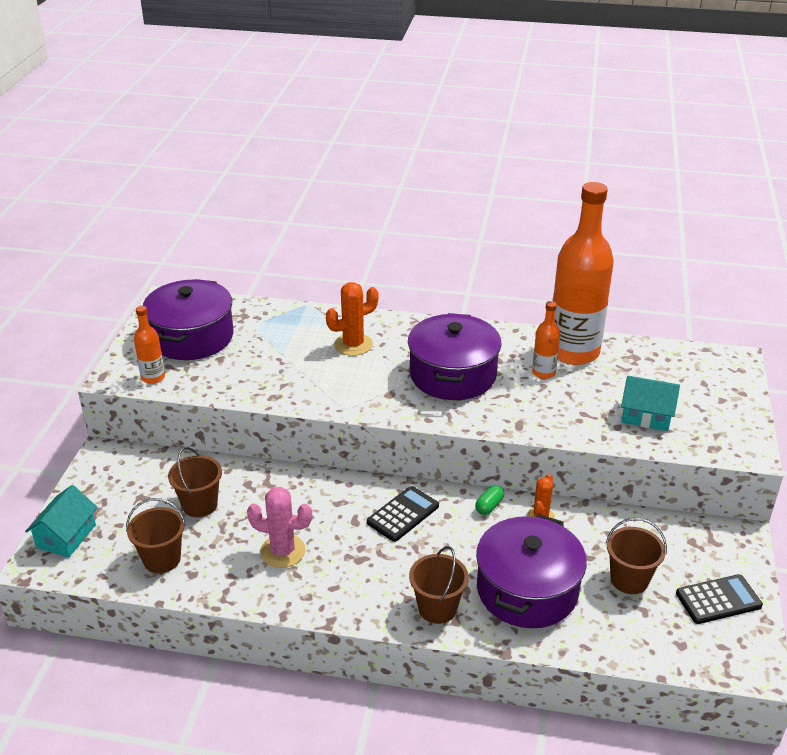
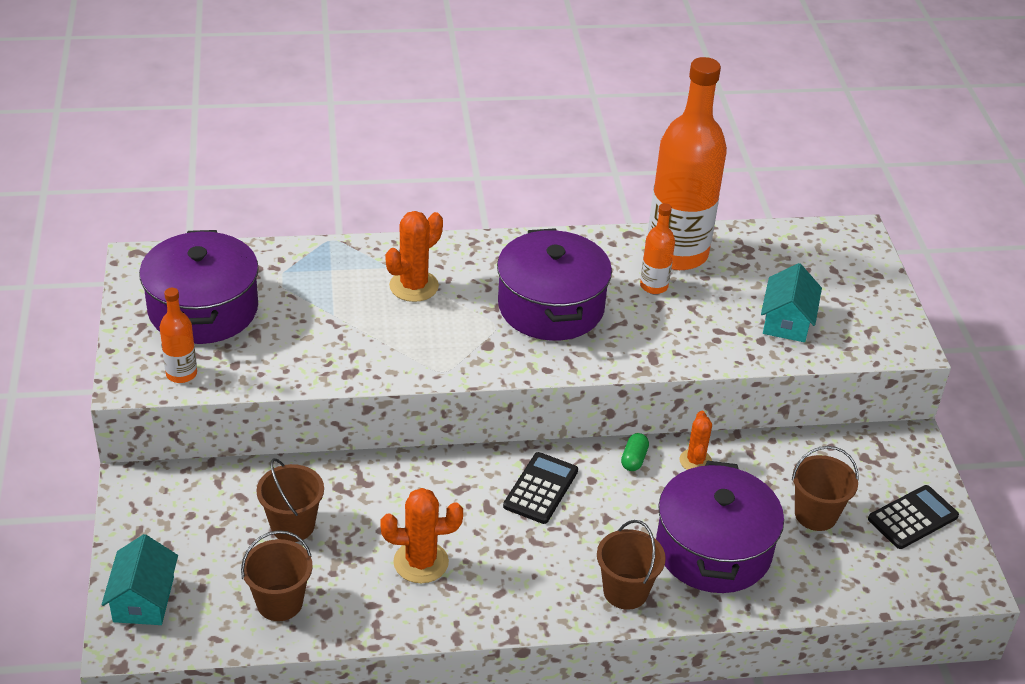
camera: 20 degrees left, 5 degrees up
pink cactus [247,487,312,568] -> orange cactus [381,488,463,583]
turquoise house [621,376,680,431] -> turquoise house turned 75 degrees counterclockwise [761,263,822,342]

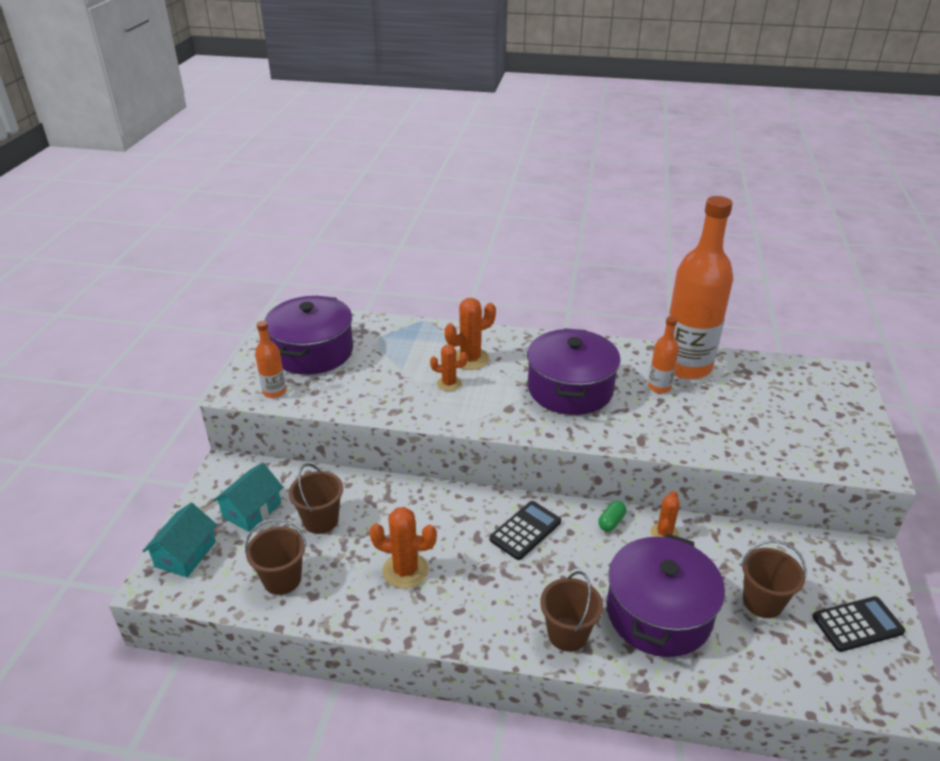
camera: 20 degrees right, 5 degrees down
turquoise house [761,263,822,342] -> turquoise house moved to [213,463,283,532]
none -> orange cactus [430,344,467,391]

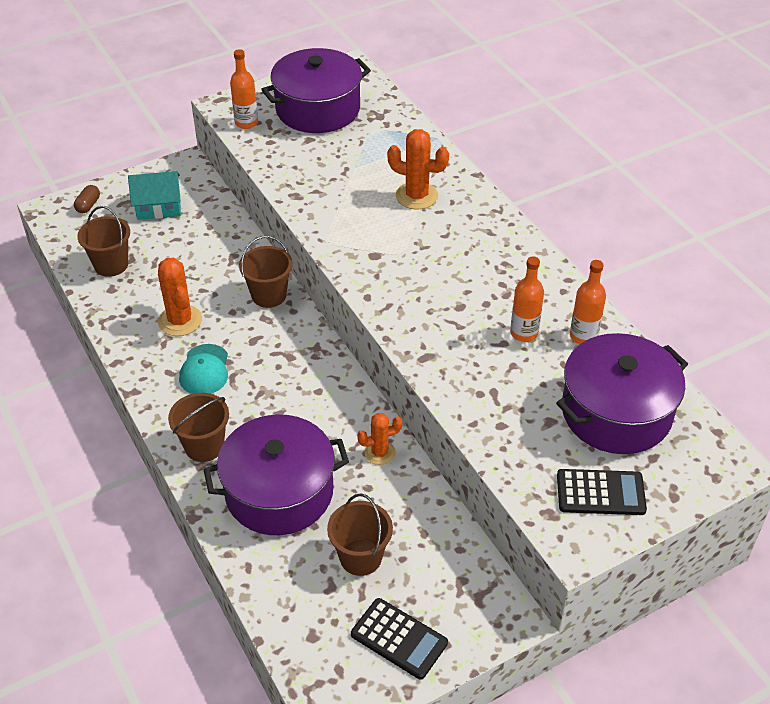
camera: 50 degrees right, 10 degrees up
turquoise house [143,503,217,577] -> brown capsule [74,185,100,213]
brown bucket [289,463,343,534] -> brown bucket moved to [239,236,293,308]
orange cactus [430,344,467,391] -> none
black calculator [489,501,561,560] -> black calculator moved to [557,469,647,515]
purple pot [527,328,621,415] -> purple pot moved to [556,333,688,454]
green capsule [598,501,626,532] -> none
orange bottle [668,196,733,379] -> orange bottle [570,260,606,344], size x0.44
none -> turquoise cap [179,344,228,394]

